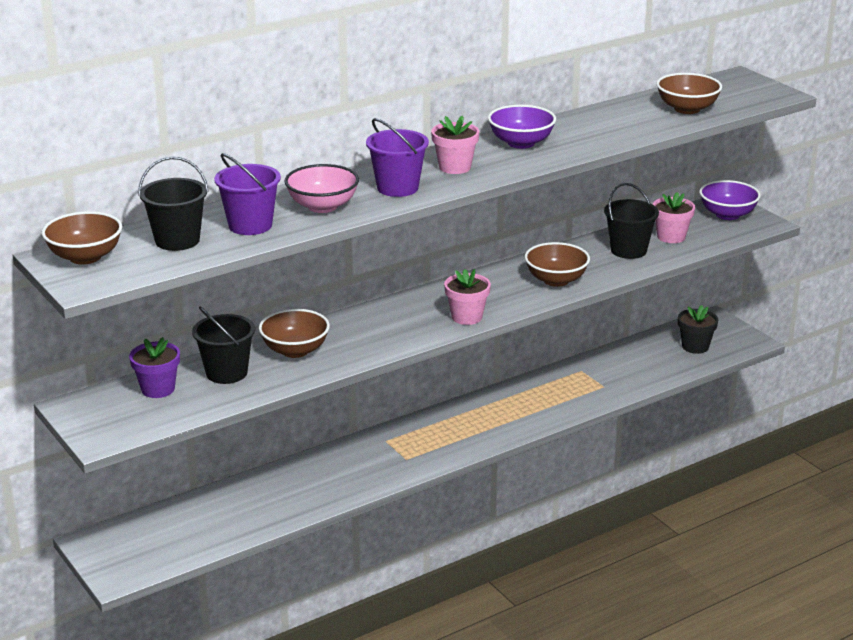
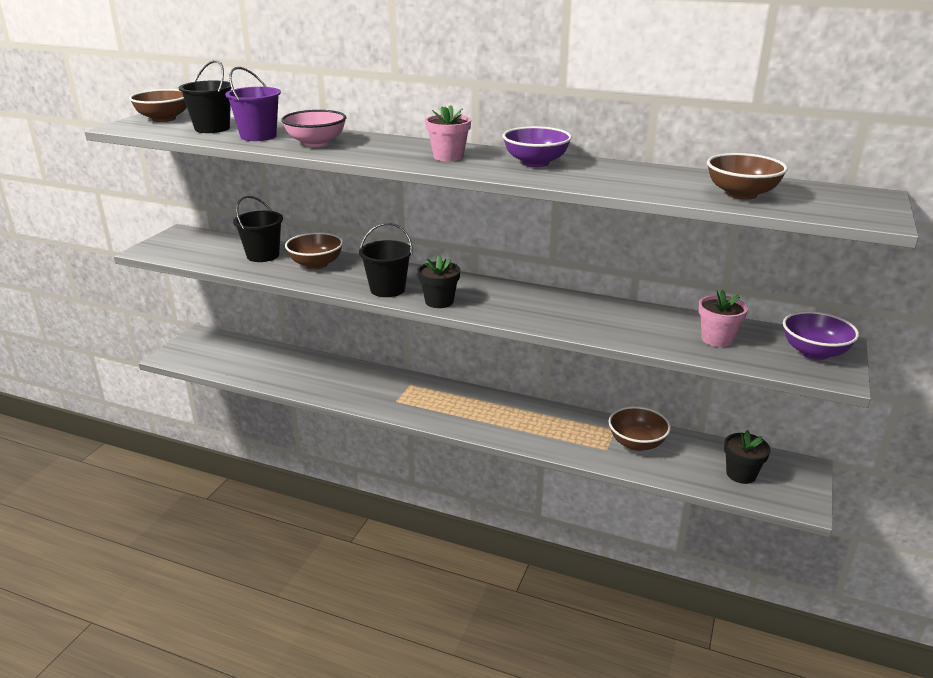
camera: 55 degrees right, 0 degrees up
purple flower pot [129,337,180,398] -> none
purple bucket [366,118,429,197] -> none
pink flower pot [444,269,491,325] -> black flower pot [417,255,460,308]
brown bowl [525,242,590,287] -> brown bowl moved to [609,406,671,451]
black bucket [604,183,659,259] -> black bucket moved to [359,223,413,297]

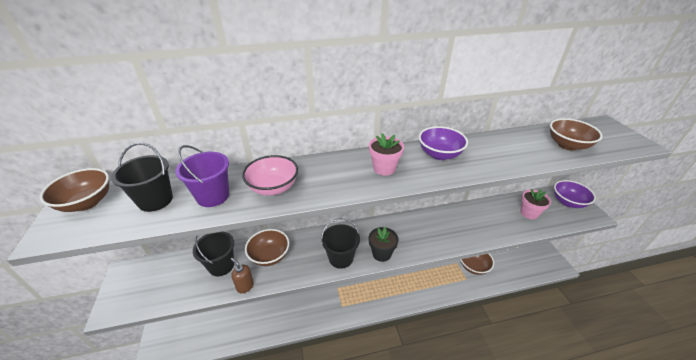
camera: 35 degrees left, 10 degrees up
black flower pot [724,430,771,484] -> none
none -> brown soap dispenser [231,258,254,294]

